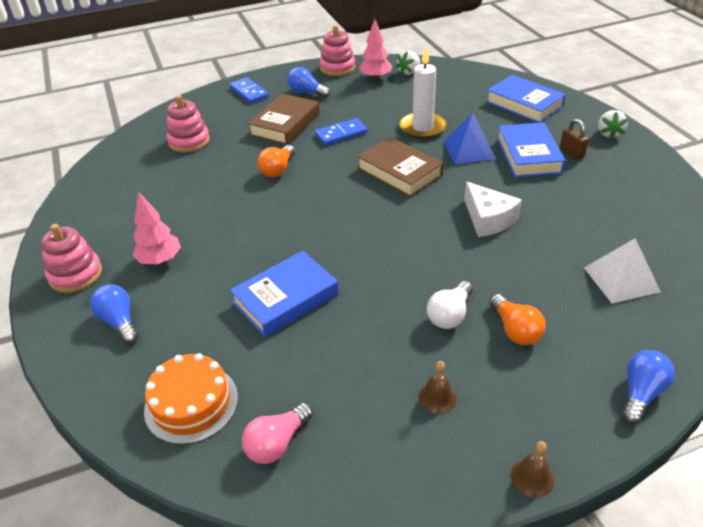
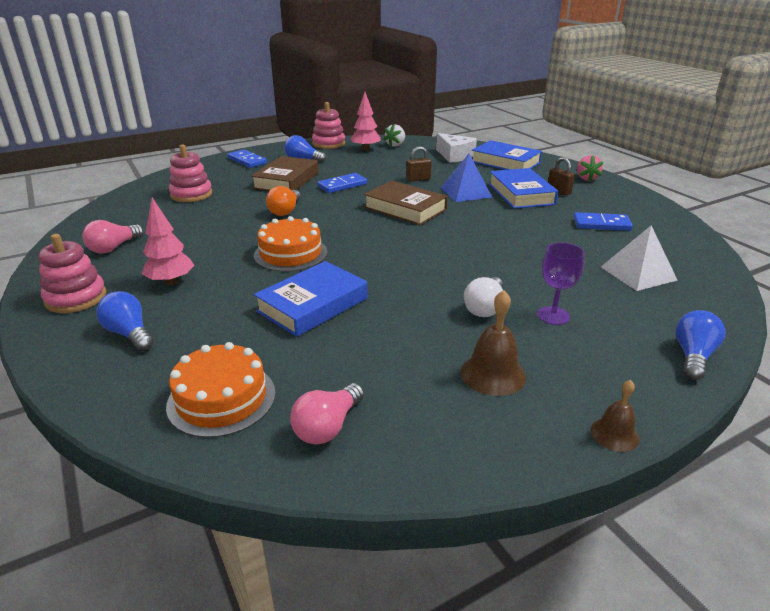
camera: 10 degrees left, 10 degrees down
white candle [399,48,447,139] -> brown padlock [406,146,432,182]
brown bell [418,361,457,414] -> brown bell [461,290,526,396], size x1.58
white cheese [464,182,522,237] -> white cheese moved to [436,133,477,163]
orange light bulb [489,294,546,345] -> purple goblet [537,243,585,325]
white strawberry [598,110,628,139] -> pink strawberry [577,155,603,181]
none -> pink light bulb [82,220,144,254]
none -> orange cake [254,216,328,272]
none -> blue domino [574,212,633,231]

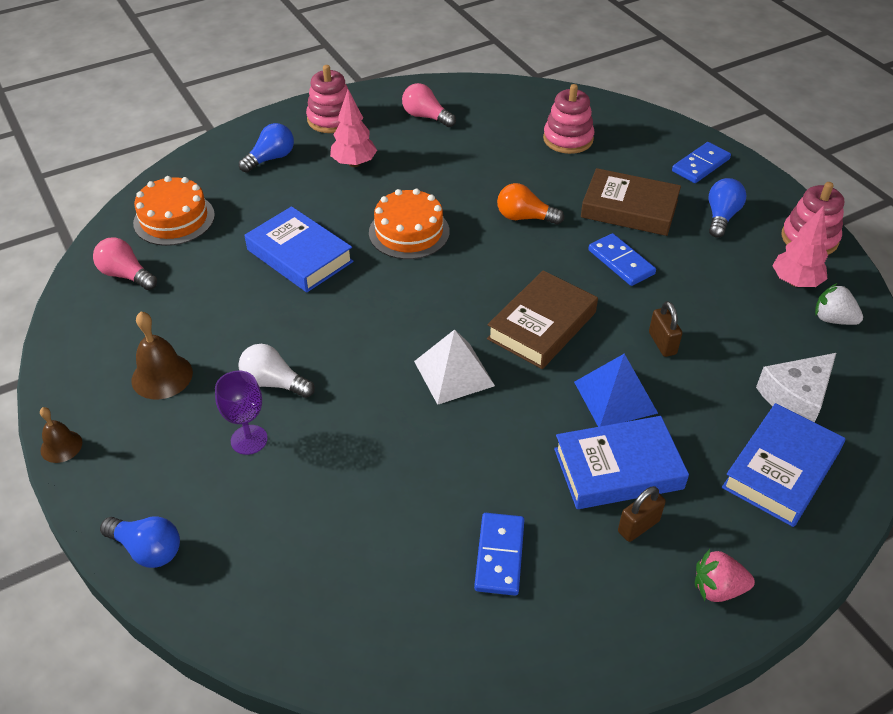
camera: 90 degrees right, 15 degrees up
white pyramid [601,225,678,291] -> white pyramid moved to [414,329,495,405]

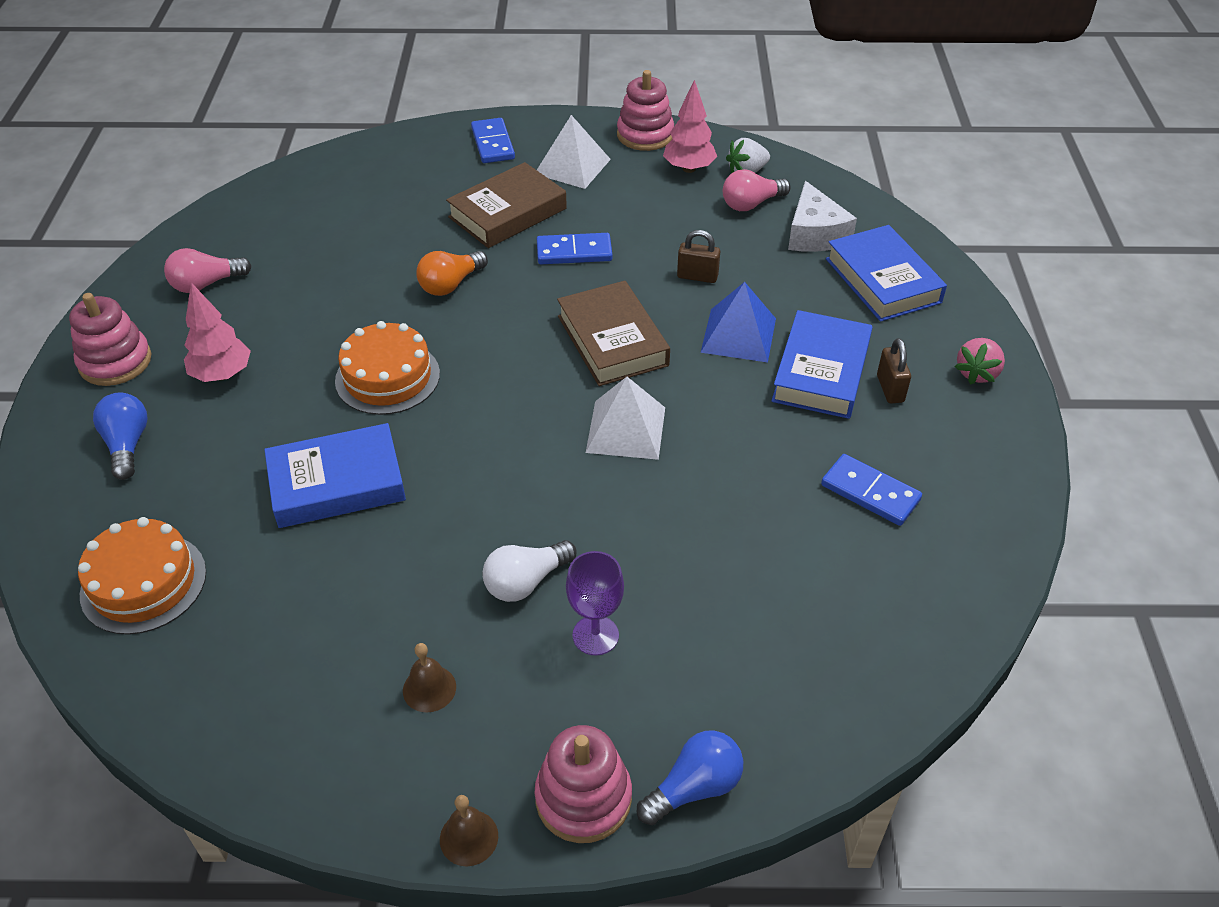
camera: 60 degrees left, 0 degrees up
pink light bulb [93,237,157,290] -> pink light bulb moved to [723,169,791,211]
brown bell [132,312,193,399] -> brown bell [403,643,456,712], size x0.63
pink stacking toy [543,84,595,154] -> pink stacking toy moved to [535,725,632,843]
blue light bulb [709,178,747,238] -> white pyramid [537,115,611,189]

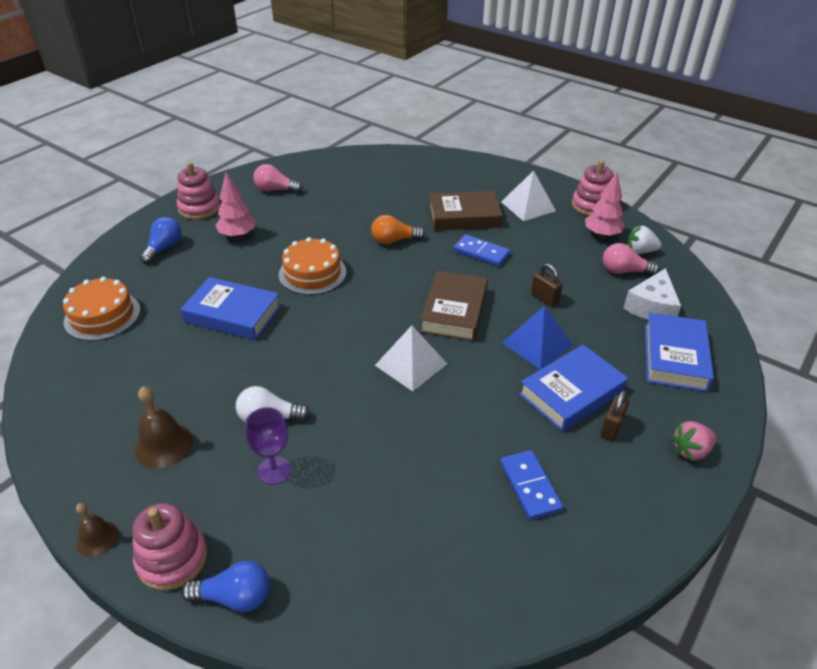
camera: 35 degrees right, 5 degrees down
brown bell [403,643,456,712] -> brown bell [135,387,193,468], size x1.58
blue domino [471,118,515,163] -> none

